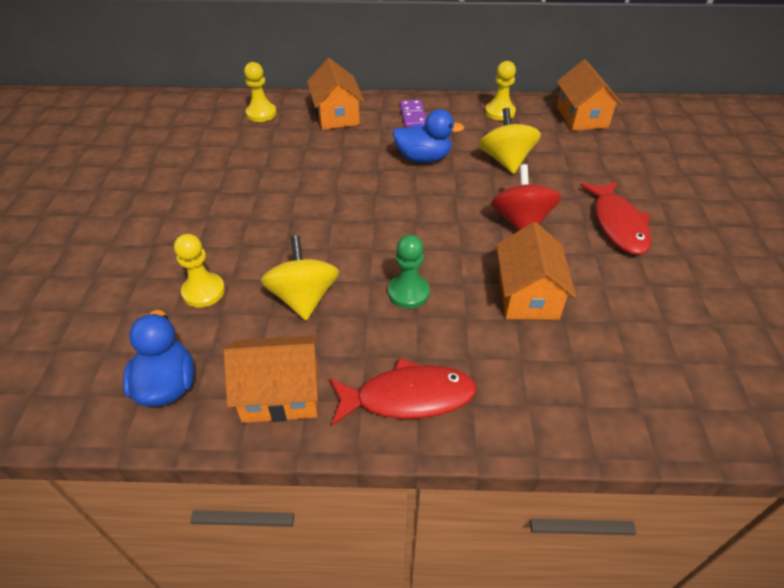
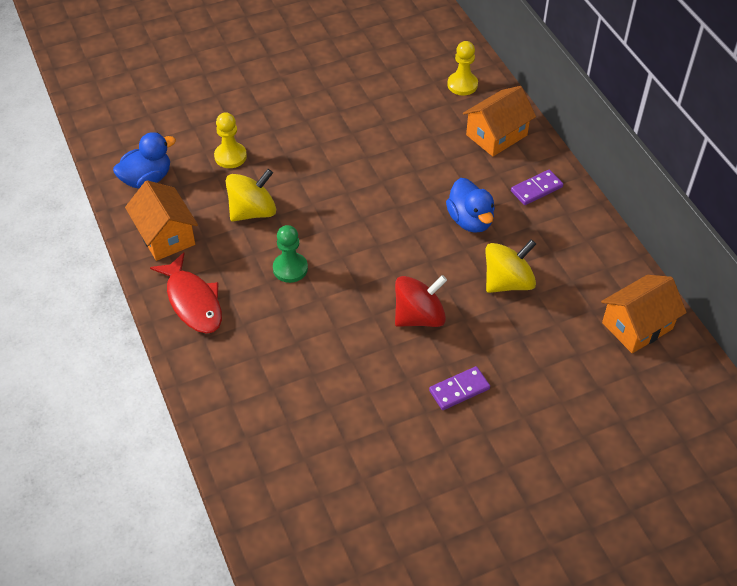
camera: 65 degrees right, 5 degrees up
yellow pawn [485,61,516,121] -> none
orange house [496,222,576,320] -> none
red fish [580,181,651,255] -> purple domino [429,366,490,410]

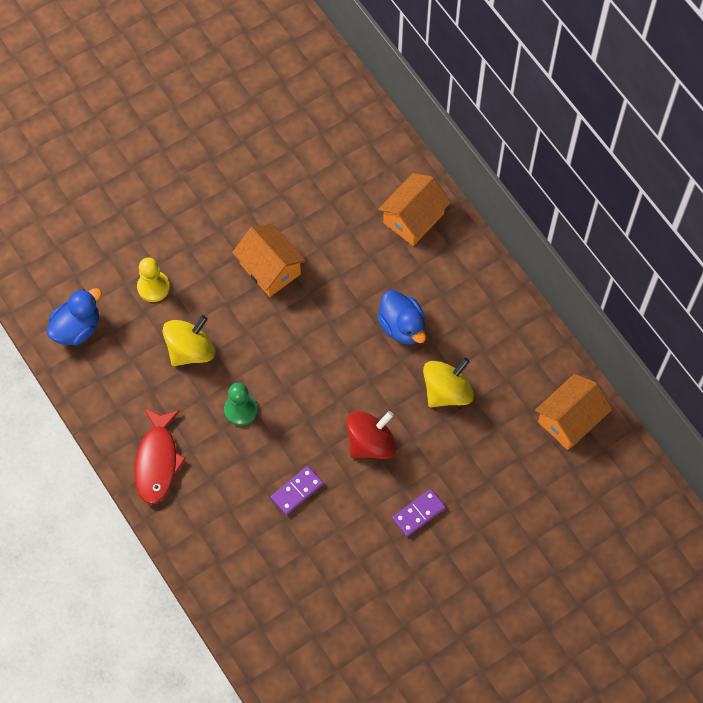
camera: 10 degrees left, 15 degrees up
orange house [125,180,198,261] -> orange house moved to [232,223,306,297]
red fish [150,252,222,334] -> red fish turned 45 degrees clockwise [134,408,186,504]
yellow pawn [447,41,478,95] -> none
purple domino [511,169,563,205] -> purple domino moved to [271,466,324,515]

